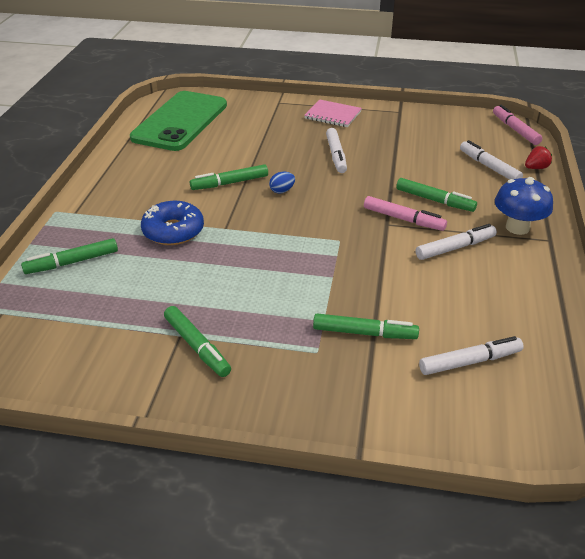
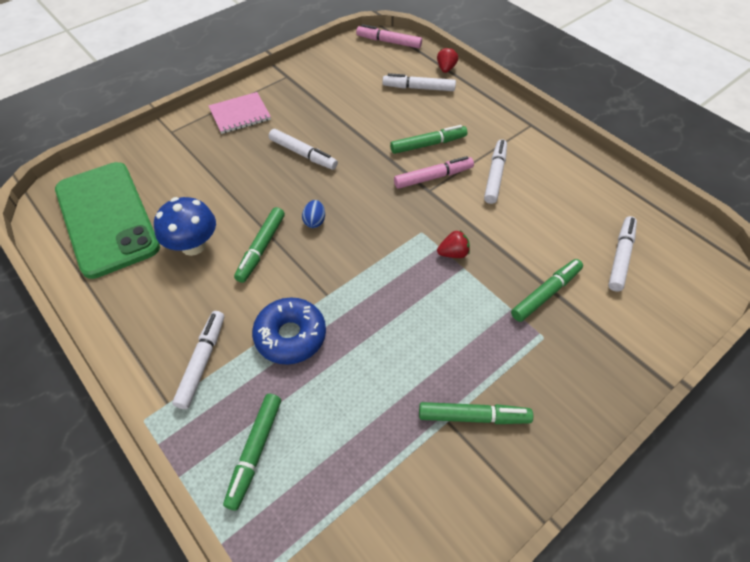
camera: 50 degrees left, 15 degrees up
blue mushroom [495,177,553,235] -> blue mushroom moved to [154,197,216,256]
none -> white marker [172,311,224,409]
none -> red strawberry [437,230,470,258]

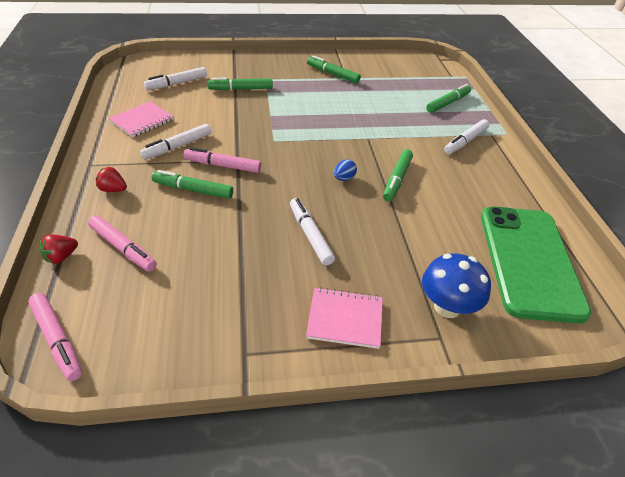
camera: 150 degrees left, 10 degrees down
blue mushroom [154,197,216,256] -> blue mushroom moved to [422,253,491,318]
green marker [234,207,285,283] -> green marker turned 150 degrees clockwise [383,149,413,201]
blue donut [252,297,326,365] -> none
white marker [382,73,456,91] -> pink marker [88,215,157,272]
red strawberry [437,230,470,258] -> red strawberry moved to [96,167,127,192]
none -> pink notebook [109,101,174,138]

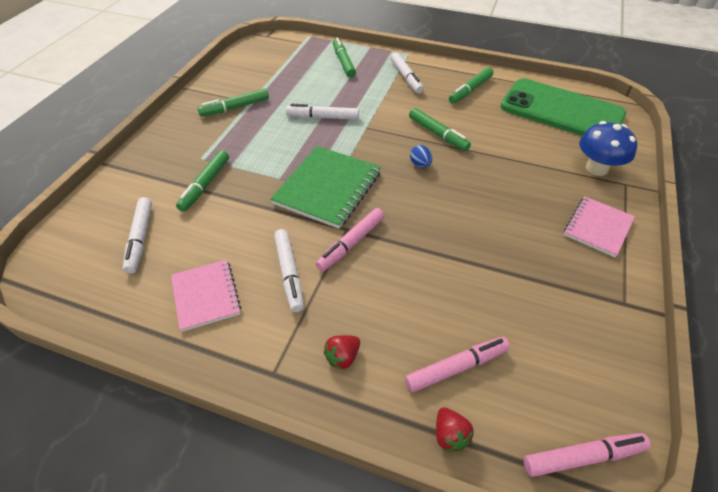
camera: 60 degrees left, 5 degrees up
green marker [152,170,233,199] -> green marker moved to [449,67,494,104]
white marker [290,198,335,266] -> white marker moved to [286,104,359,120]
none -> green notebook [270,146,381,229]

